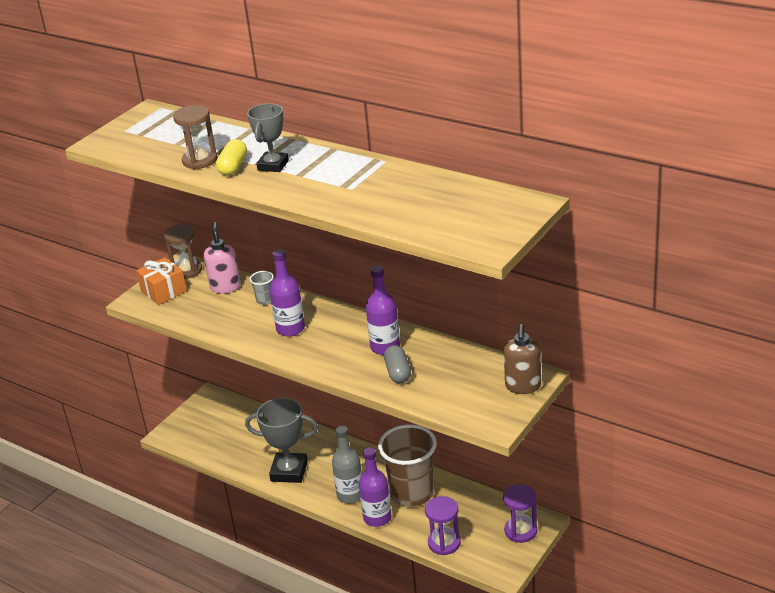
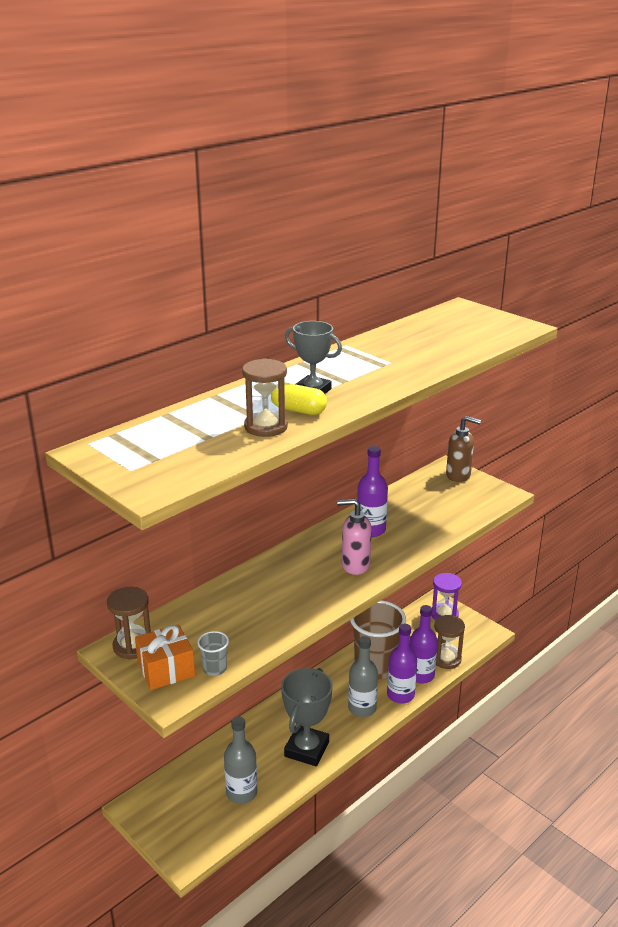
camera: 80 degrees left, 5 degrees down
pink soap dispenser [204,222,241,294] -> pink soap dispenser moved to [337,499,372,575]
grey cup [250,271,274,305] -> grey cup moved to [197,631,229,676]
purple bottle [270,249,305,337] -> purple bottle moved to [410,605,438,683]
grey capsule [384,345,411,383] -> none
purple hourglass [425,496,461,555] -> brown hourglass [434,615,465,669]
none -> grey bottle [224,716,257,804]

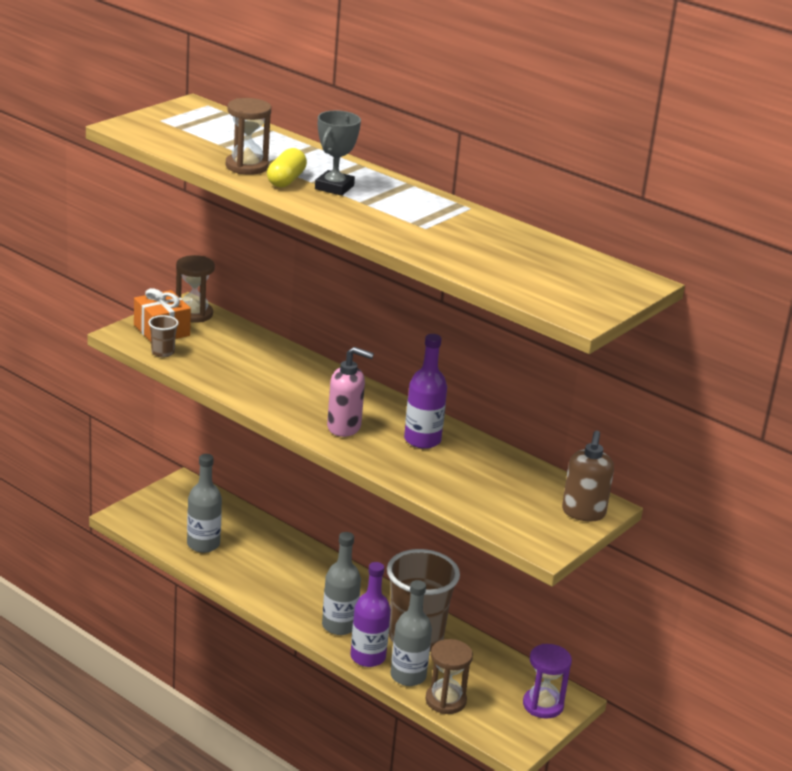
camera: 80 degrees right, 0 degrees up
grey cup [197,631,229,676] -> brown cup [148,315,179,357]
grey trophy [281,668,333,766] -> none
pink soap dispenser [337,499,372,575] -> pink soap dispenser turned 105 degrees clockwise [327,347,374,437]
purple bottle [410,605,438,683] -> grey bottle [390,580,432,686]

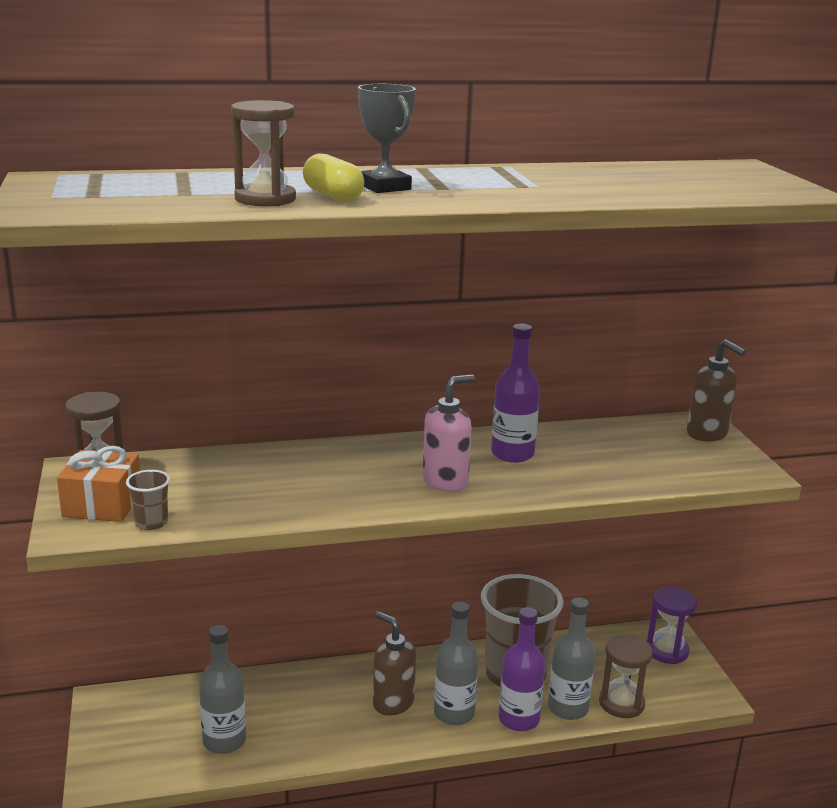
camera: 50 degrees left, 5 degrees down
none -> brown soap dispenser [373,611,416,716]

